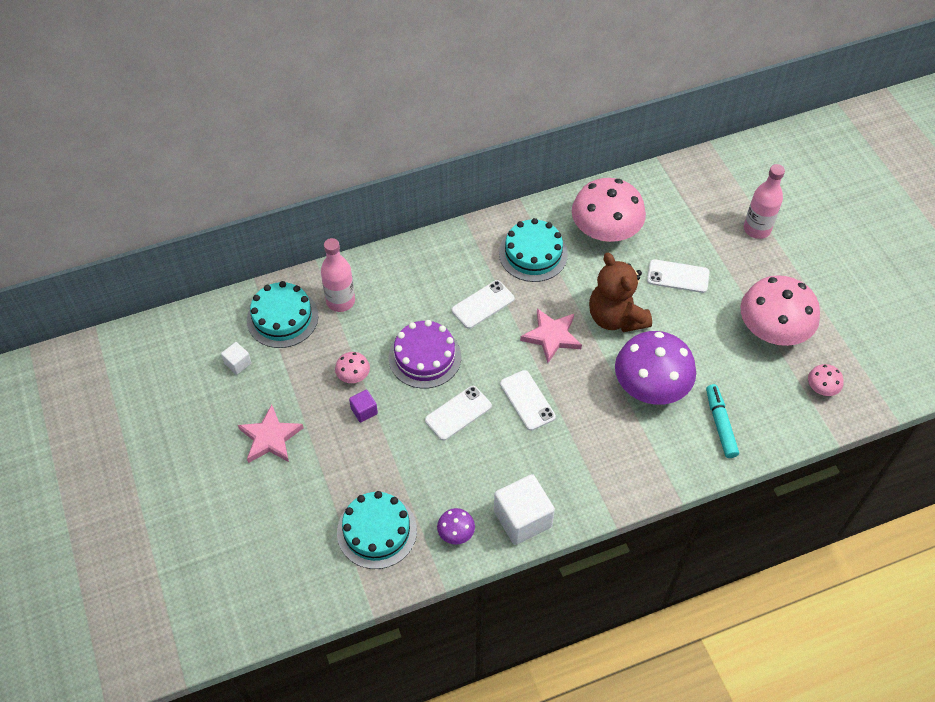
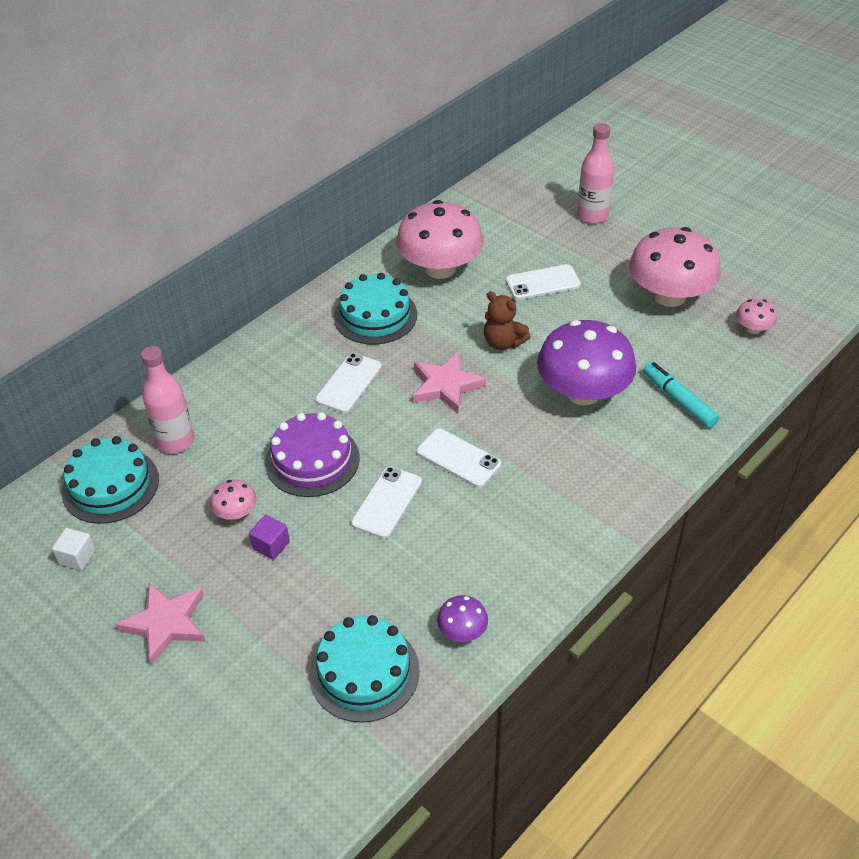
camera: 25 degrees left, 10 degrees down
white cube [494,474,555,545] -> none
brown teddy bear [589,253,652,332] -> brown teddy bear [484,291,530,350], size x0.60

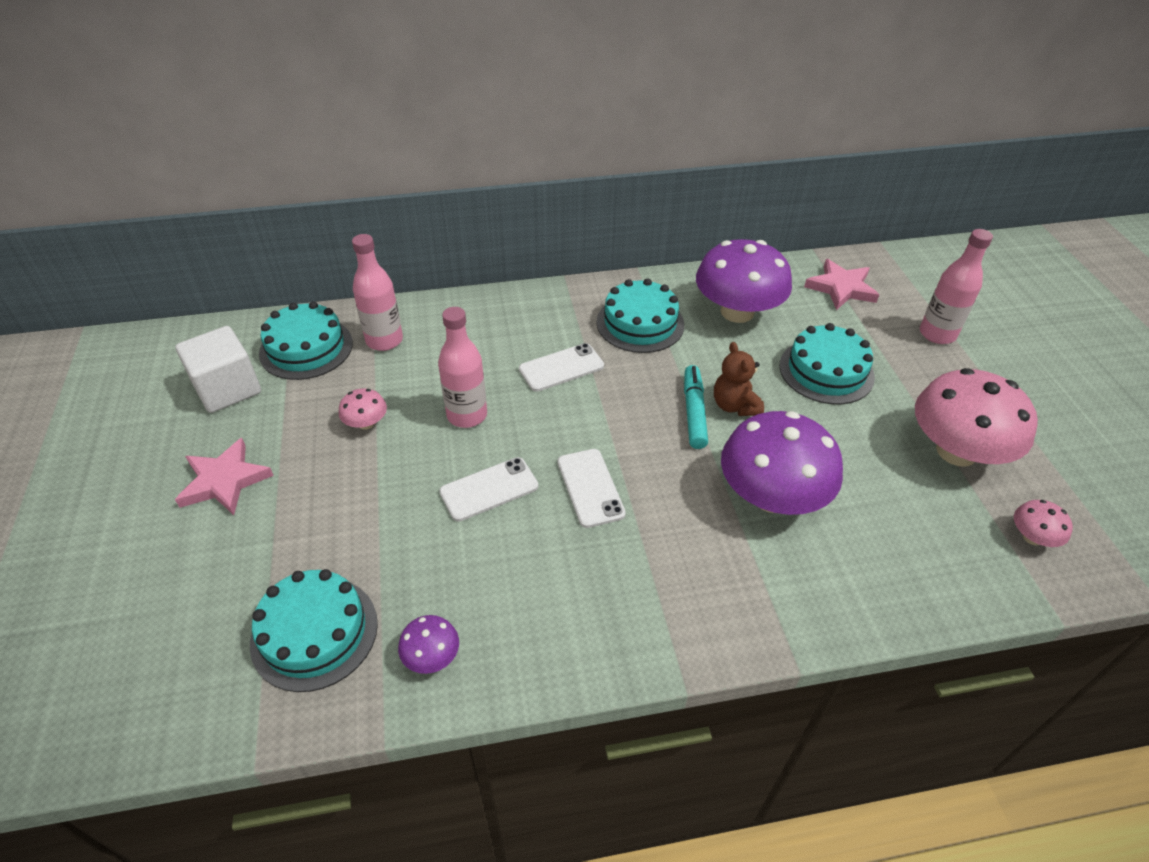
camera: 35 degrees right, 0 degrees up
white cube [52,528,96,570] -> white cube [175,326,261,413], size x2.03
purple cube [249,515,290,560] -> none
purple cake [265,412,360,497] -> pink bottle [438,307,487,428]
pink mushroom [396,200,484,279] -> purple mushroom [696,239,792,323]
pink star [413,353,486,413] -> pink star moved to [804,259,879,310]
white phone [506,264,581,300] -> turquoise cake [780,323,875,404]
turquoise marker [643,362,719,428] -> turquoise marker moved to [684,365,708,449]

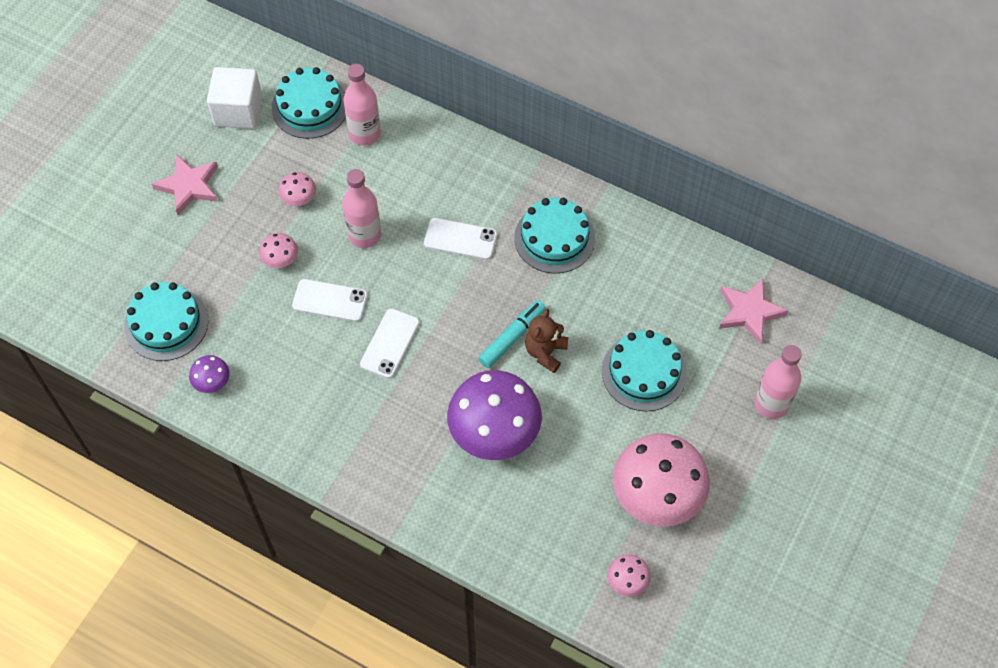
camera: 40 degrees right, 15 degrees up
purple mushroom [696,239,792,323] -> none
none -> pink mushroom [260,233,298,268]

